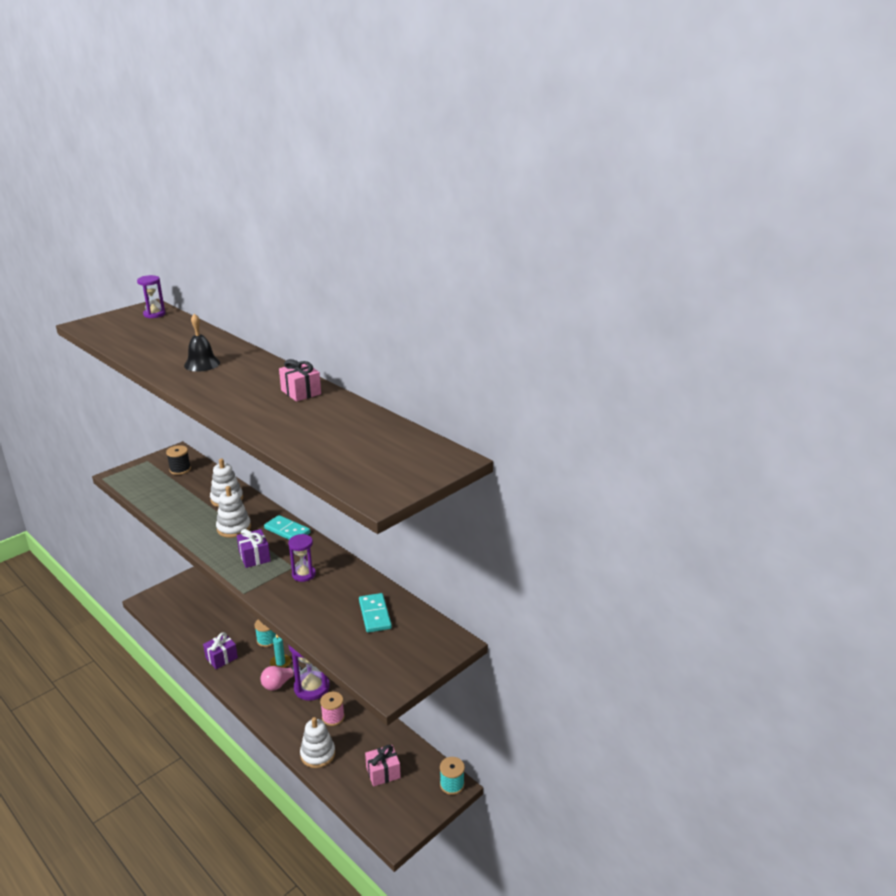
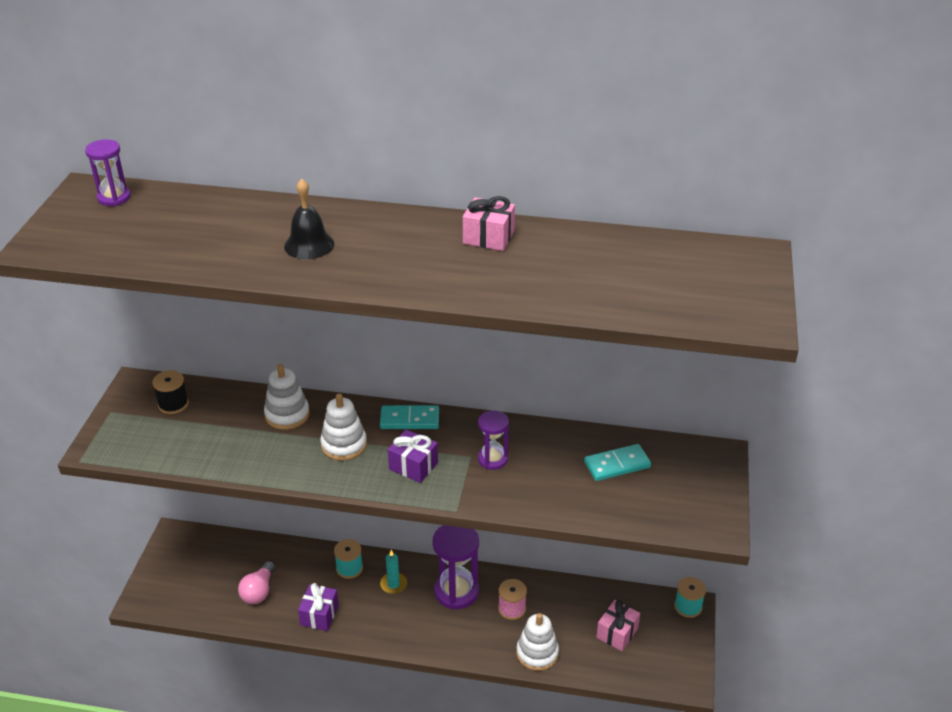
camera: 35 degrees left, 10 degrees up
pink light bulb [260,666,302,691] -> pink light bulb moved to [238,561,275,604]
turquoise domino [359,593,392,633] -> turquoise domino turned 60 degrees counterclockwise [584,444,651,481]

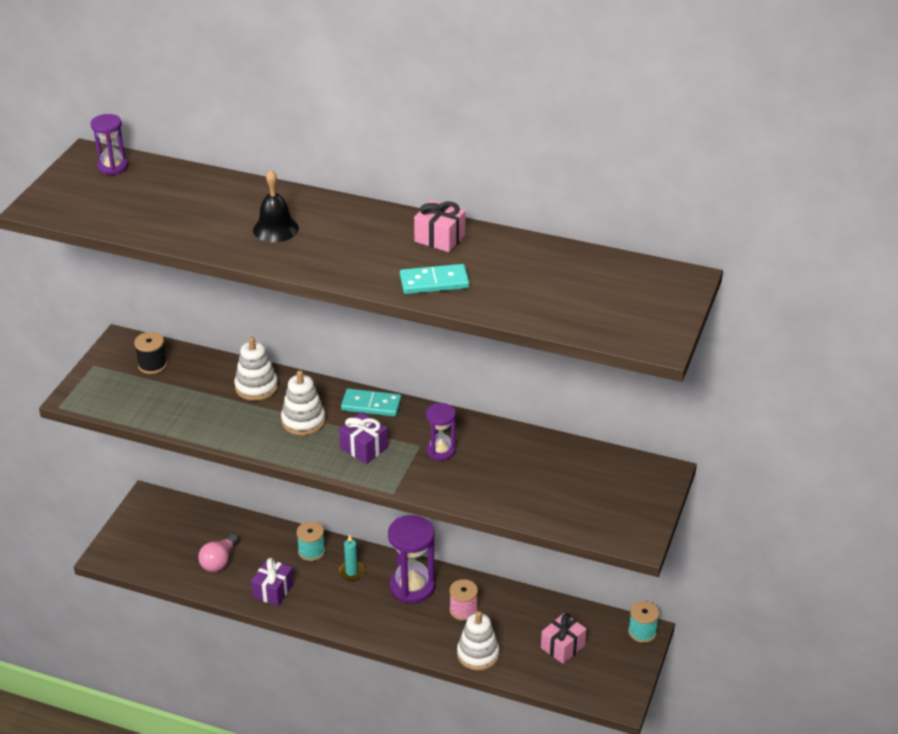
camera: 10 degrees right, 0 degrees up
turquoise domino [584,444,651,481] -> turquoise domino moved to [400,264,469,294]

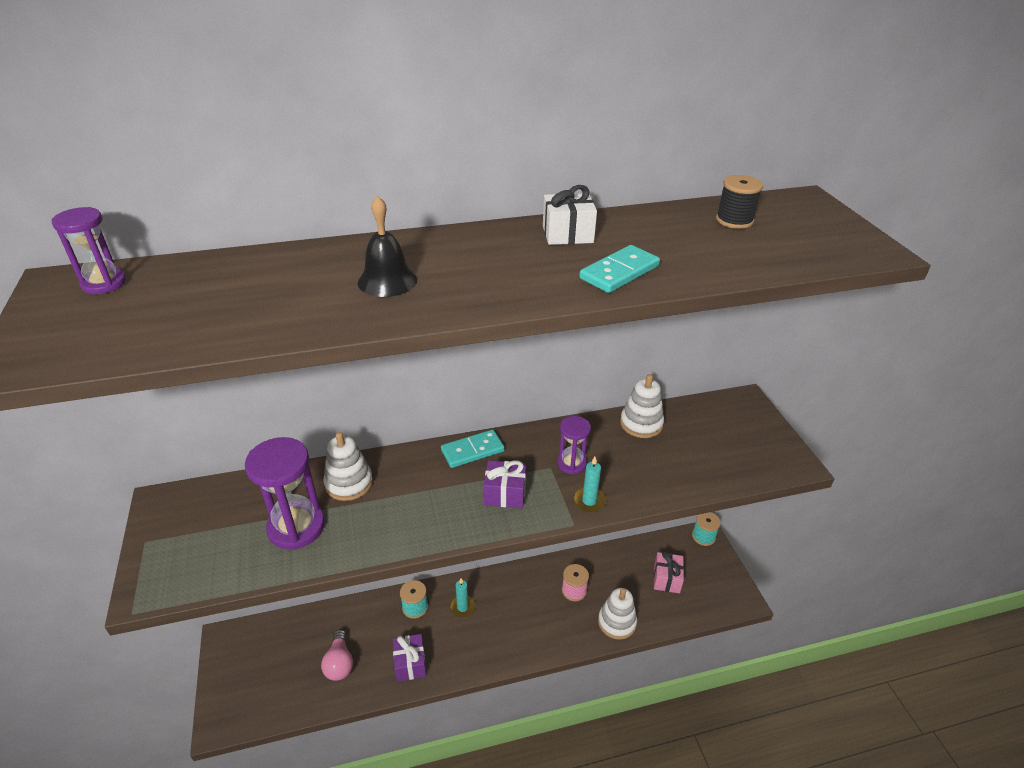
camera: 35 degrees left, 0 degrees up
black spool [134,332,167,374] -> black spool moved to [716,175,763,229]
white stacking toy [281,370,326,435] -> white stacking toy moved to [620,374,664,438]
purple hourglass [388,515,435,603] -> purple hourglass moved to [245,437,325,550]
pink gift [414,200,466,252] -> white gift [543,185,597,245]
none -> turquoise candle [573,457,606,512]

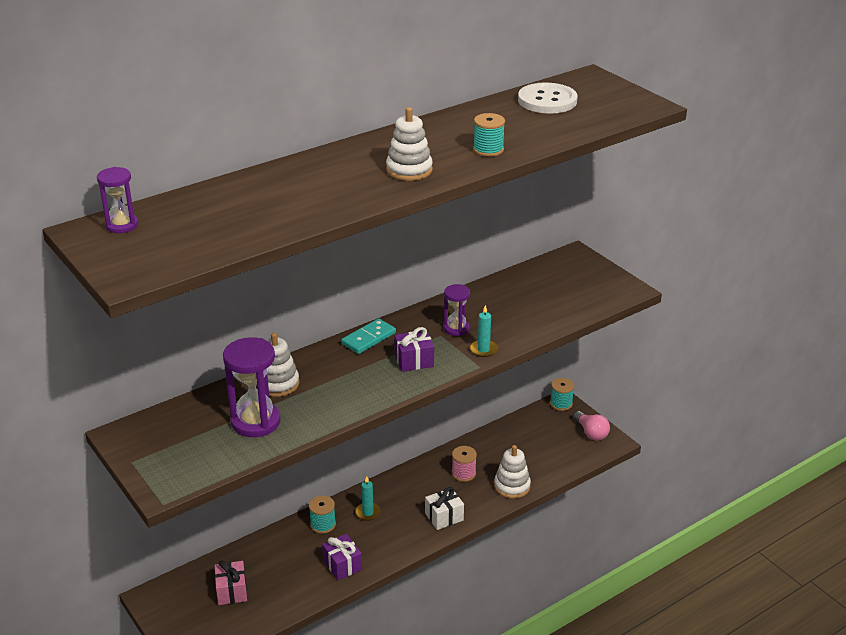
camera: 20 degrees left, 5 degrees down
pink light bulb [321,630,353,681] -> pink light bulb moved to [573,411,610,440]
black bell [358,196,417,297] -> none
white gift [543,185,597,245] -> white gift moved to [425,487,464,530]
turquoise domino [579,245,660,293] -> turquoise spool [473,113,505,157]
white stacking toy [620,374,664,438] -> white stacking toy moved to [386,107,433,181]
pink gift [654,551,684,593] -> pink gift moved to [215,560,247,605]
black spool [716,175,763,229] -> white button [518,82,577,114]

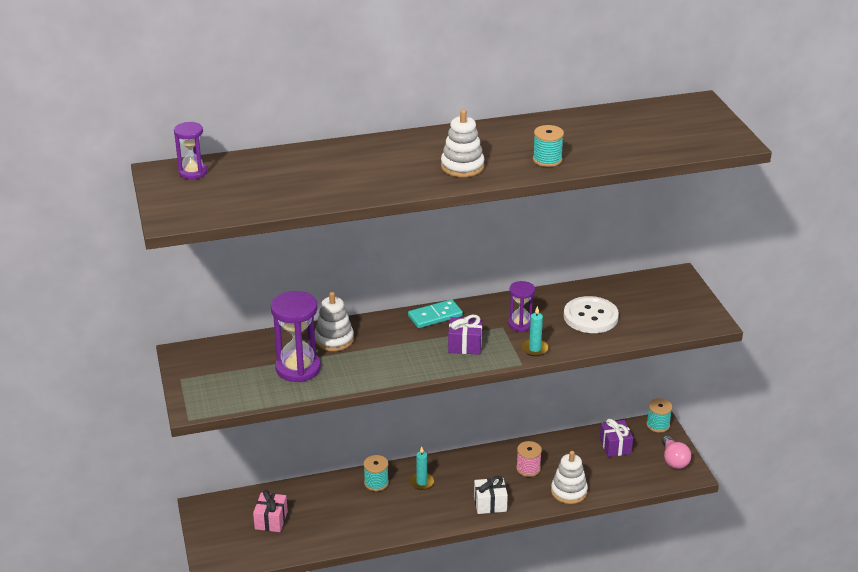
camera: 20 degrees right, 0 degrees up
purple gift [322,534,362,580] -> purple gift moved to [600,419,633,457]
white button [518,82,577,114] -> white button moved to [564,296,619,333]

